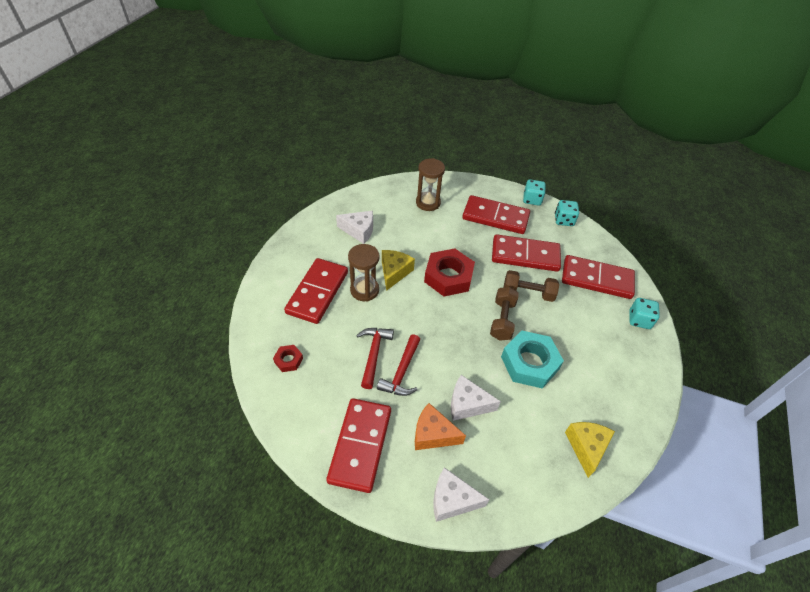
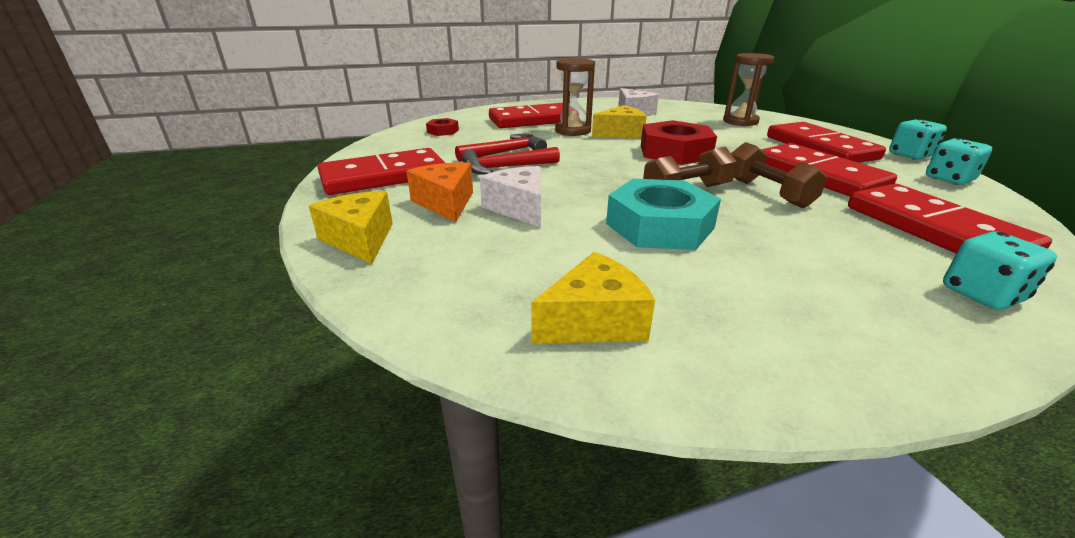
camera: 55 degrees right, 20 degrees down
white cheese [433,467,489,522] -> yellow cheese [309,191,393,264]

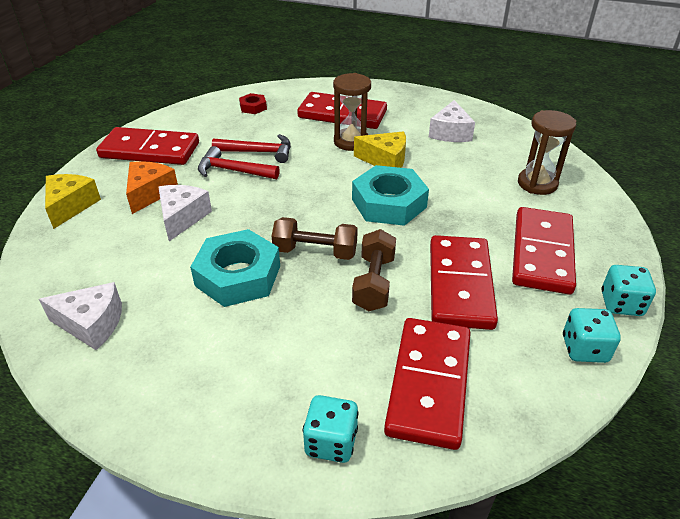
camera: 35 degrees right, 10 degrees up
yellow cheese [531,252,655,344] -> white cheese [39,282,122,350]
red nut [641,120,717,165] -> turquoise nut [352,165,429,226]

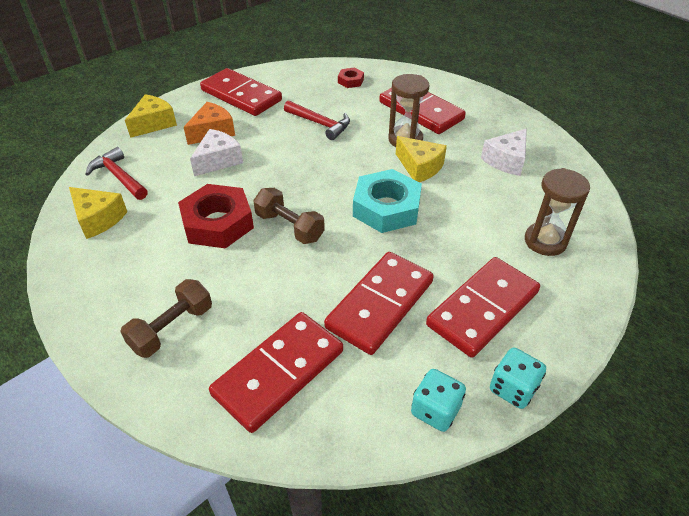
camera: 30 degrees right, 5 degrees up
white cheese [39,282,122,350] -> yellow cheese [69,187,127,239]
turquoise nut [190,229,280,307] -> red nut [178,184,254,249]
red hammer [198,146,280,179] -> red hammer moved to [85,147,148,200]
turquoise dice [303,395,359,463] -> none
brown dumbbell [352,229,396,311] -> brown dumbbell moved to [120,279,212,358]

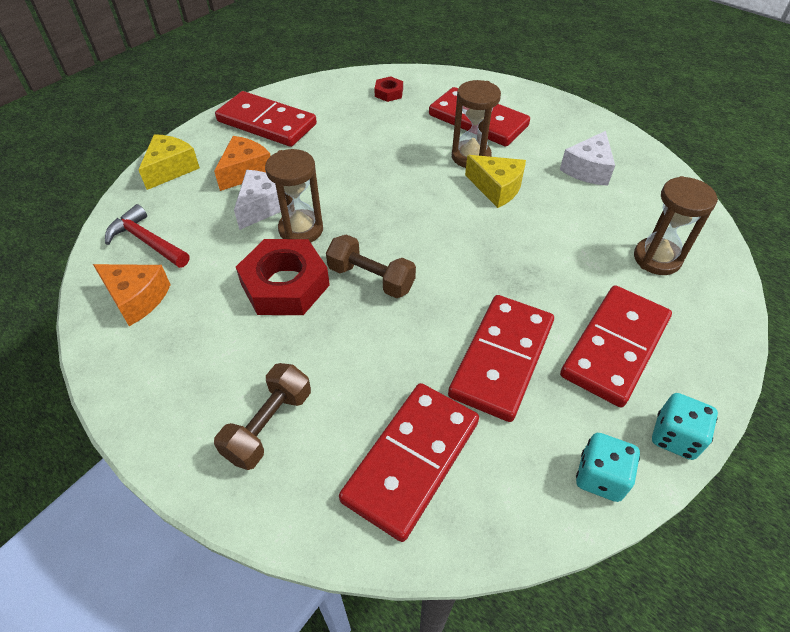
camera: 10 degrees left, 5 degrees up
yellow cheese [69,187,127,239] -> orange cheese [93,264,171,326]
red hammer [284,100,350,140] -> none
turquoise nut [353,169,422,233] -> none
none -> brown hourglass [265,149,323,242]

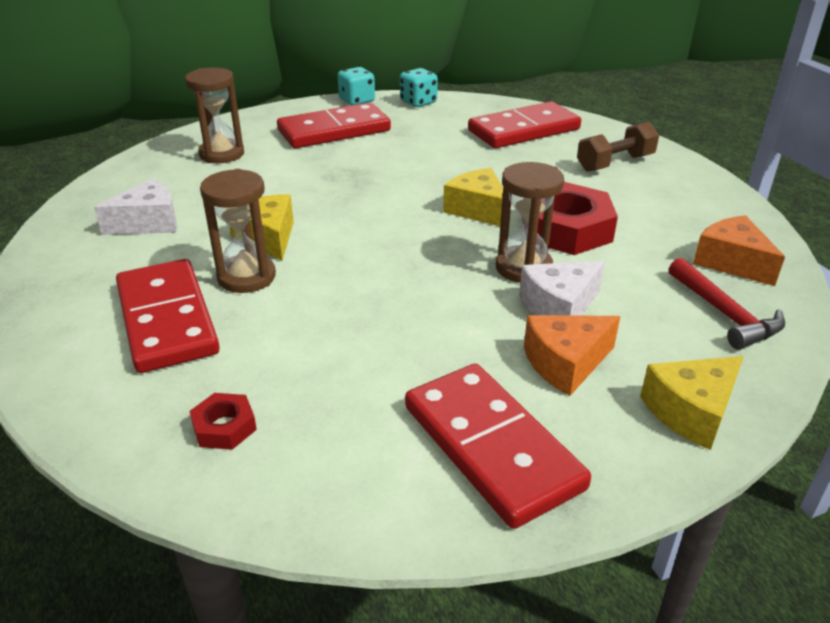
camera: 150 degrees left, 15 degrees down
brown dumbbell [326,234,416,298] -> yellow cheese [443,168,503,226]
red domino [448,295,554,422] -> none

